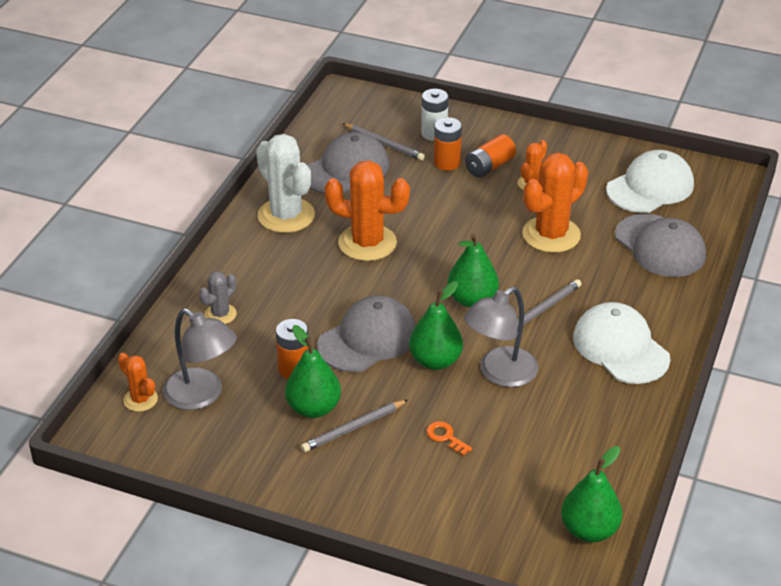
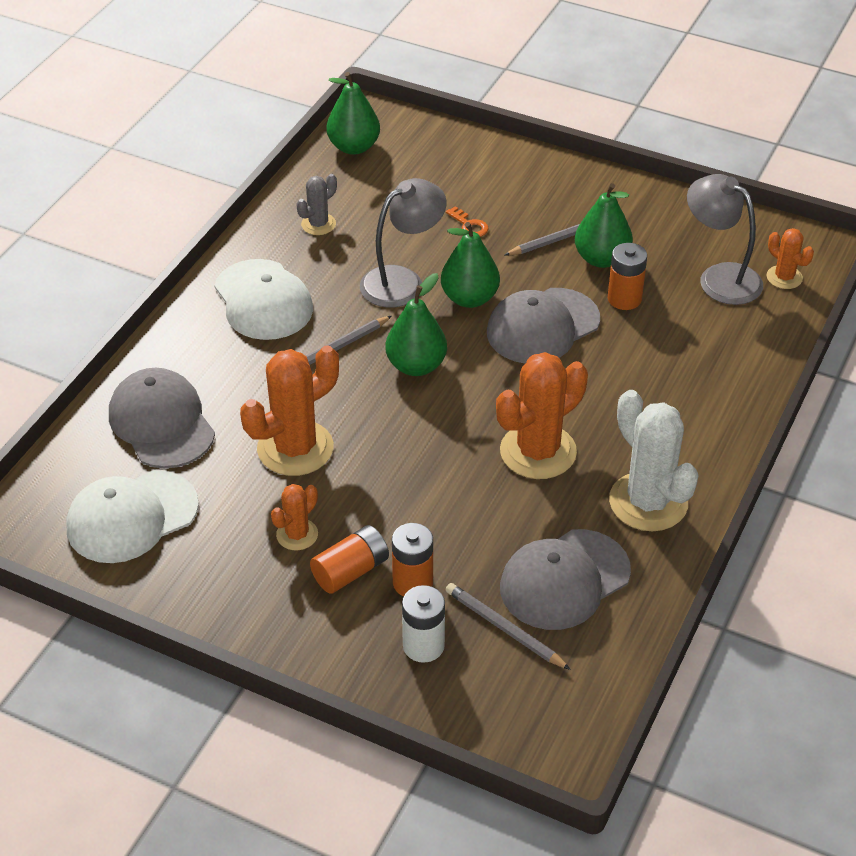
camera: 175 degrees left, 5 degrees up
grey cactus [199,271,237,324] -> grey cactus moved to [296,174,337,235]
orange cactus [324,161,410,261] -> orange cactus turned 60 degrees counterclockwise [496,352,588,479]

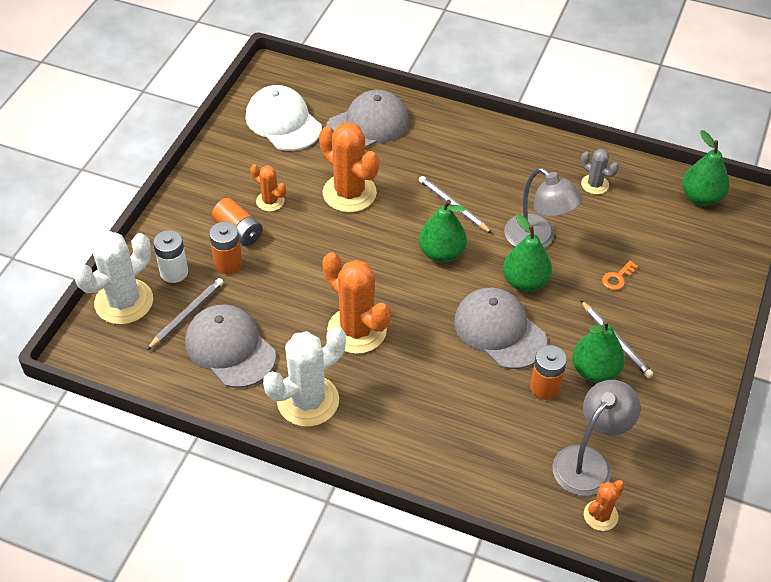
camera: 85 degrees right, 5 degrees up
white cap [214,259,313,340] -> none
none -> white cactus [73,231,153,325]

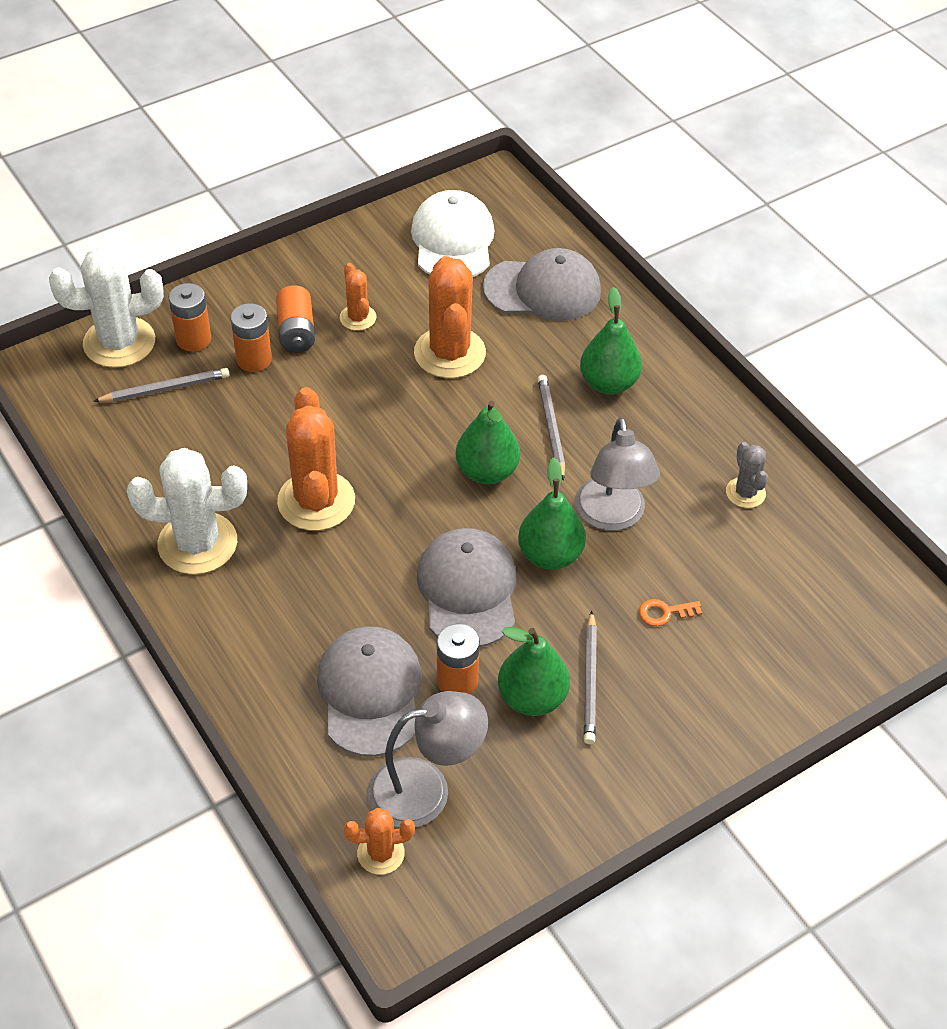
camera: 35 degrees right, 0 degrees up
white battery [153,230,188,283] -> orange battery [169,283,211,352]
grey cap [185,304,276,388] -> grey cap moved to [317,626,422,757]
green pear [682,130,729,206] -> green pear moved to [580,287,642,394]

